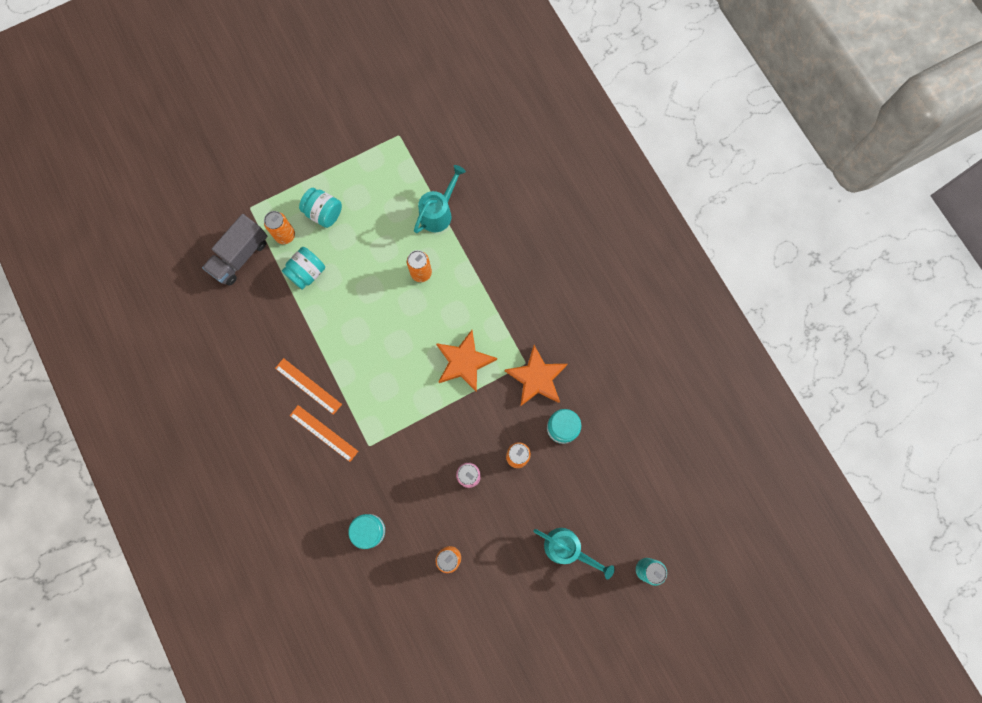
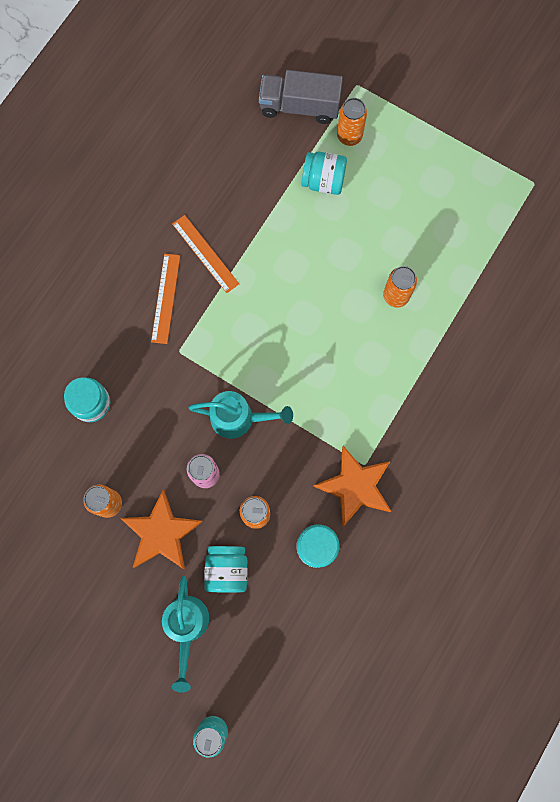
camera: 60 degrees right, 0 degrees up
orange ruler [275,358,342,415] -> orange ruler turned 45 degrees counterclockwise [172,215,239,293]
turquoise jar [299,188,342,228] -> turquoise jar moved to [204,546,248,593]
turquoise watering can [414,165,466,233] -> turquoise watering can moved to [188,391,293,439]
orange star [436,330,497,392] -> orange star moved to [121,490,203,569]

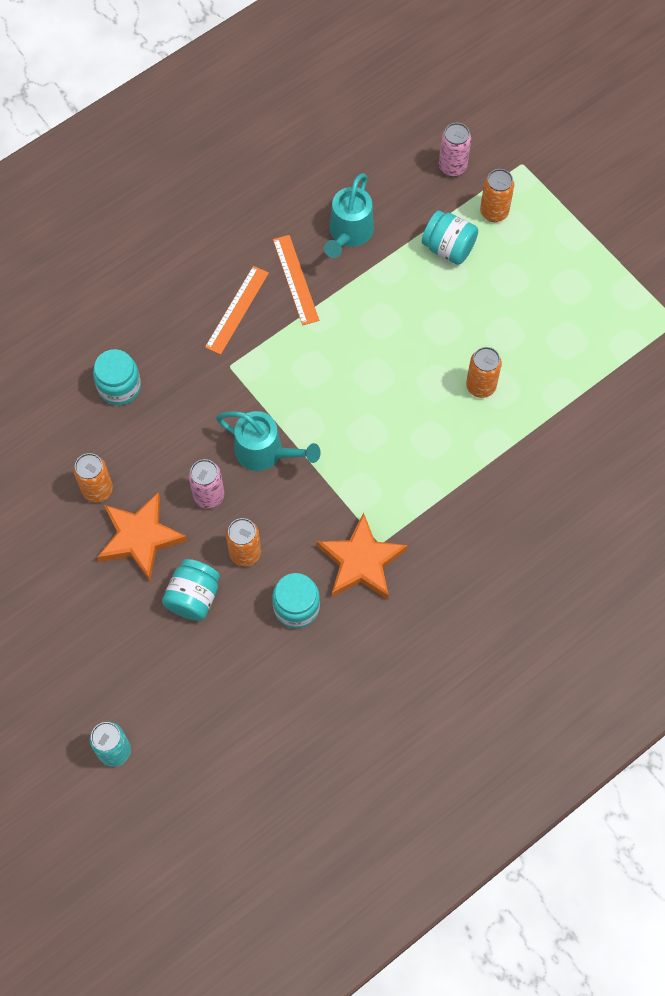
camera: 20 degrees right, 10 degrees down
turquoise watering can [162,576,209,693] -> turquoise watering can moved to [324,173,374,258]
grey truck [259,70,343,124] -> pink can [439,123,471,177]

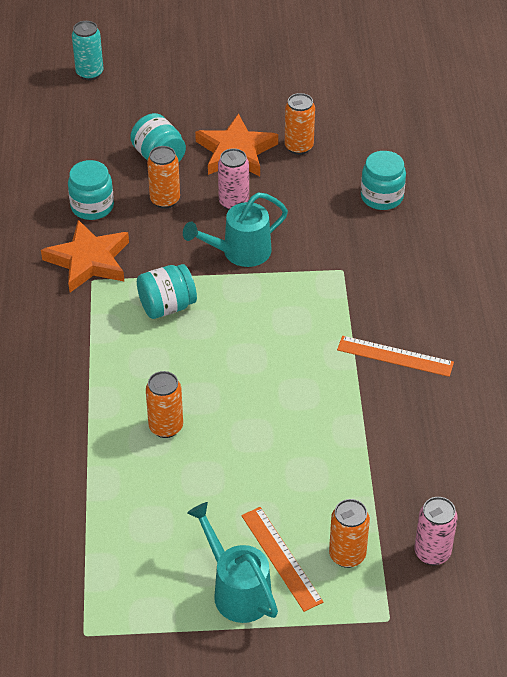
camera: 125 degrees right, 20 degrees down
orange ruler [205,266,269,355] -> orange ruler moved to [241,507,324,612]
turquoise watering can [324,173,374,258] -> turquoise watering can moved to [187,502,278,623]
turquoise jar [422,210,478,265] -> turquoise jar moved to [137,264,197,319]

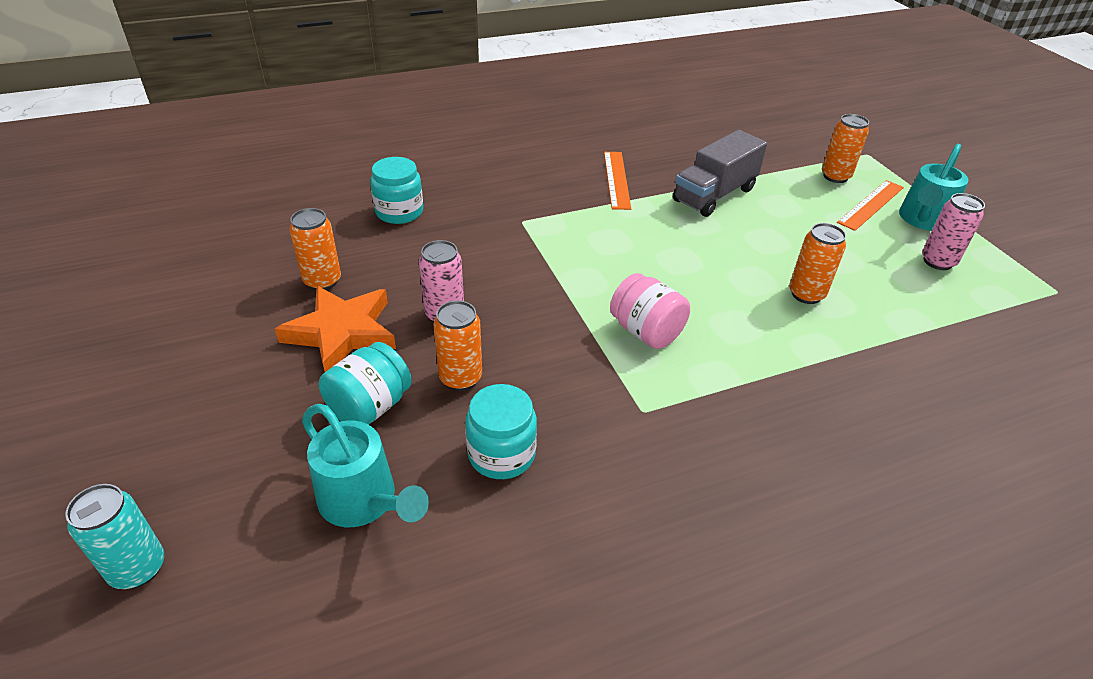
camera: 110 degrees left, 5 degrees down
orange star [41,220,129,292] -> none
turquoise jar [137,264,197,319] -> pink jar [610,273,690,349]
turquoise watering can [183,192,288,267] -> turquoise watering can moved to [302,404,429,527]
pink can [414,497,458,565] -> pink can moved to [922,193,985,270]
none -> grey truck [673,130,767,217]

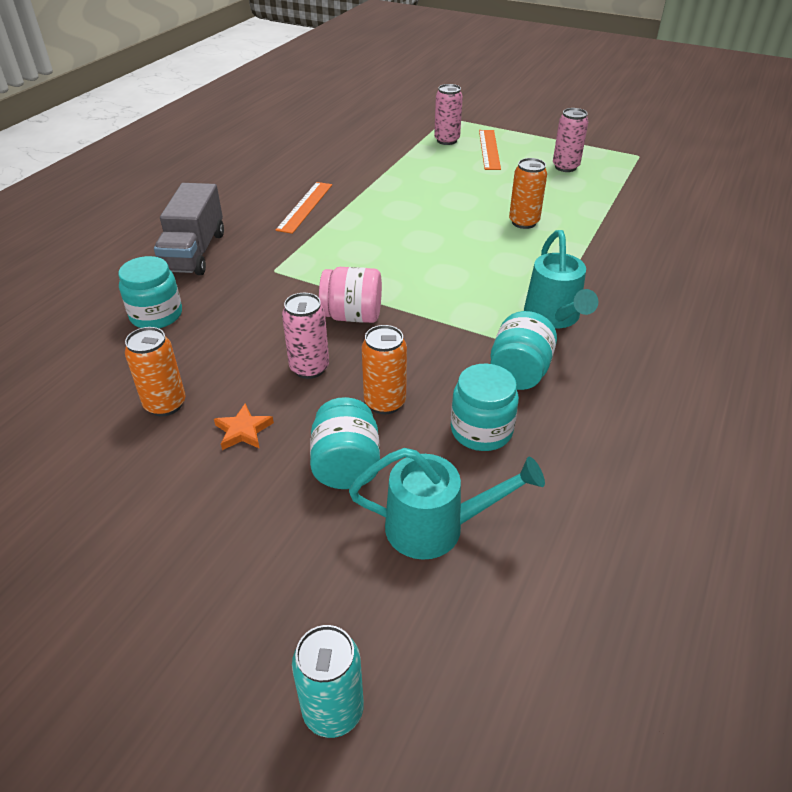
camera: 40 degrees left, 0 degrees up
orange star [275,286,396,372] -> orange star [214,403,274,450], size x0.47
orange ruler [604,152,631,210] -> orange ruler turned 60 degrees clockwise [275,182,332,234]
pink jar [610,273,690,349] -> pink jar moved to [319,267,382,323]
grey truck [673,130,767,217] -> grey truck moved to [154,183,224,275]
orange can [822,114,869,183] -> pink can [434,84,463,145]
turquoise watering can [899,144,969,231] -> turquoise watering can moved to [524,230,598,328]
none -> turquoise jar [490,311,557,390]

